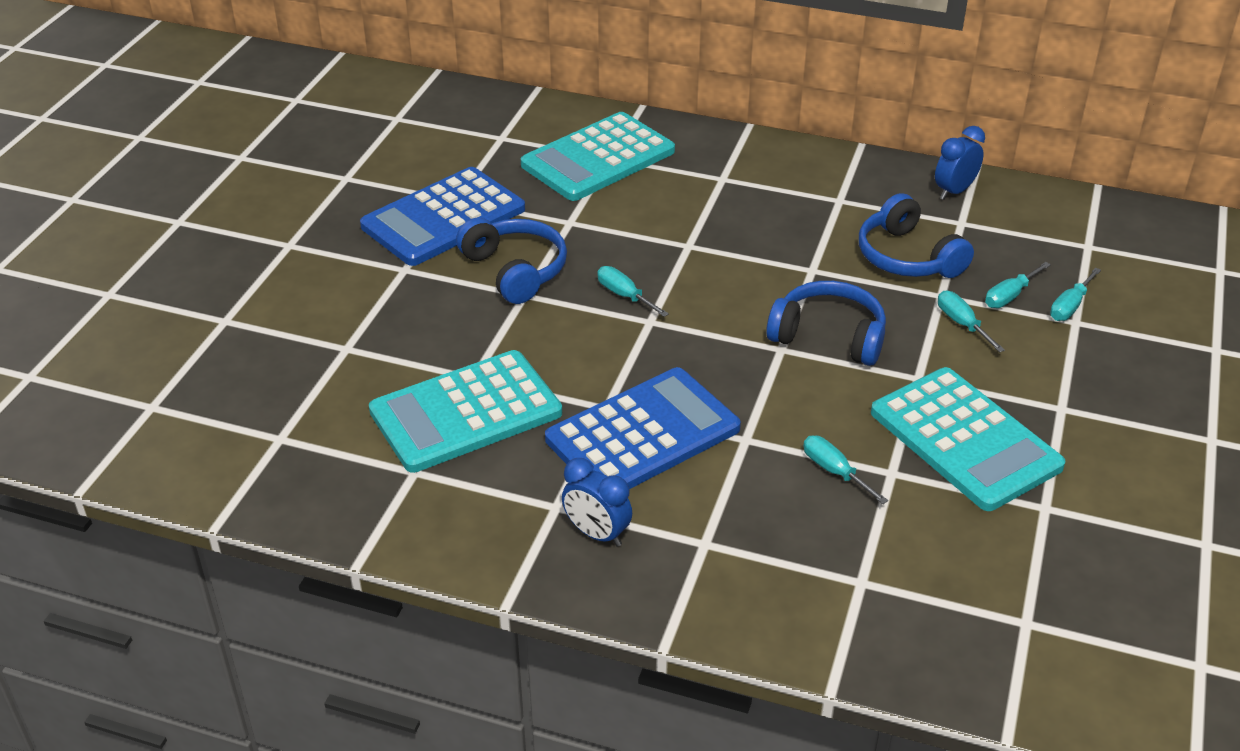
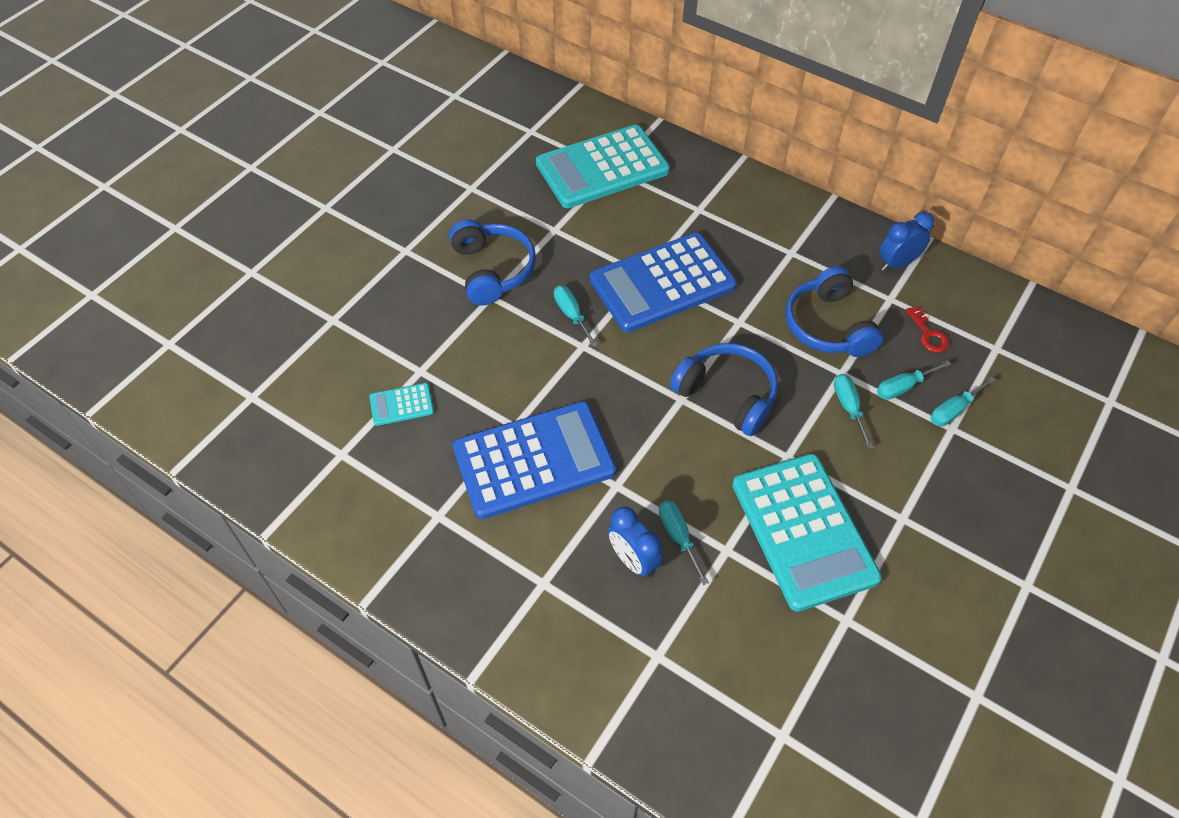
camera: 15 degrees right, 15 degrees up
blue calculator [360,167,525,266] -> blue calculator moved to [590,233,737,333]
turquoise calculator [369,350,562,473] -> turquoise calculator [369,383,434,426], size x0.43
blue clock [562,458,632,547] -> blue clock moved to [608,506,662,578]
none -> red key [905,306,949,352]

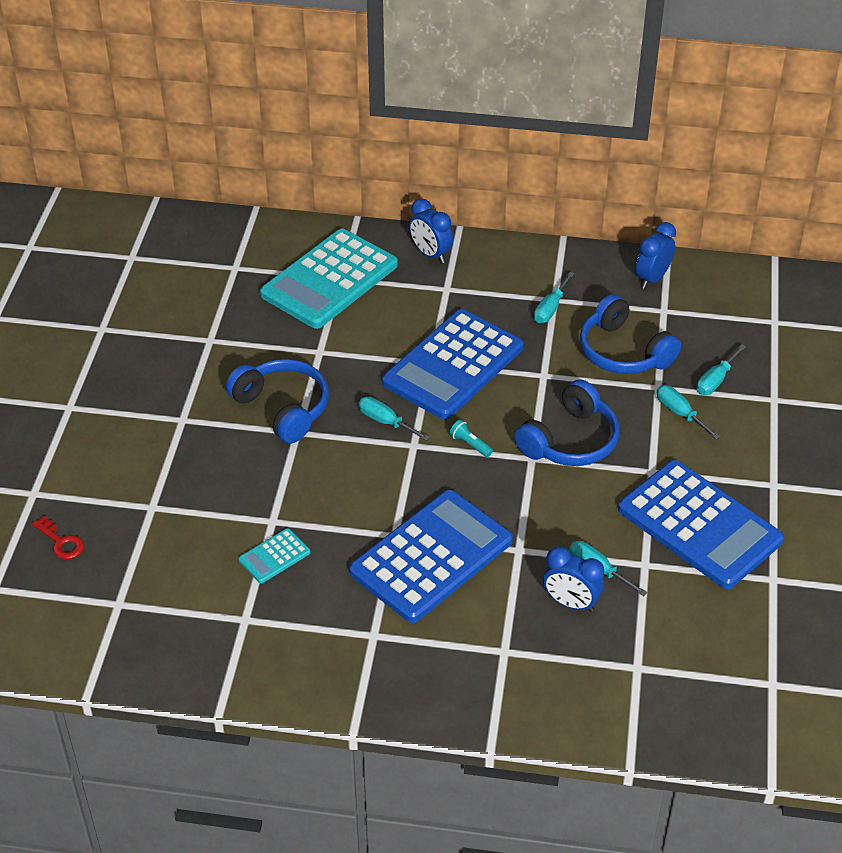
camera: 25 degrees left, 10 degrees down
blue headphones [670,343,778,436] -> blue headphones turned 120 degrees clockwise [514,379,620,466]
turquoise calculator [732,454,882,612] -> blue calculator [618,460,784,589]
red key [905,306,949,352] -> red key moved to [32,515,84,559]
turquoise screwdriver [931,376,996,426] -> turquoise screwdriver moved to [534,272,575,323]
none -> blue clock [409,198,453,263]
none -> turquoise flashlight [449,420,493,457]

